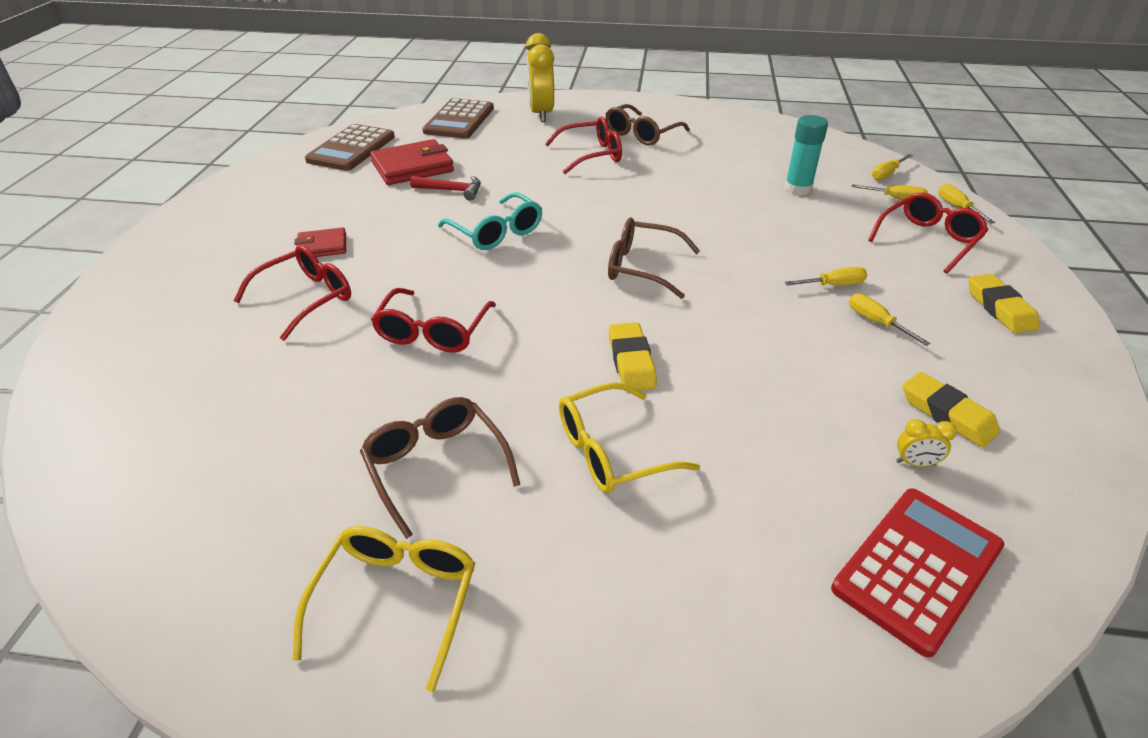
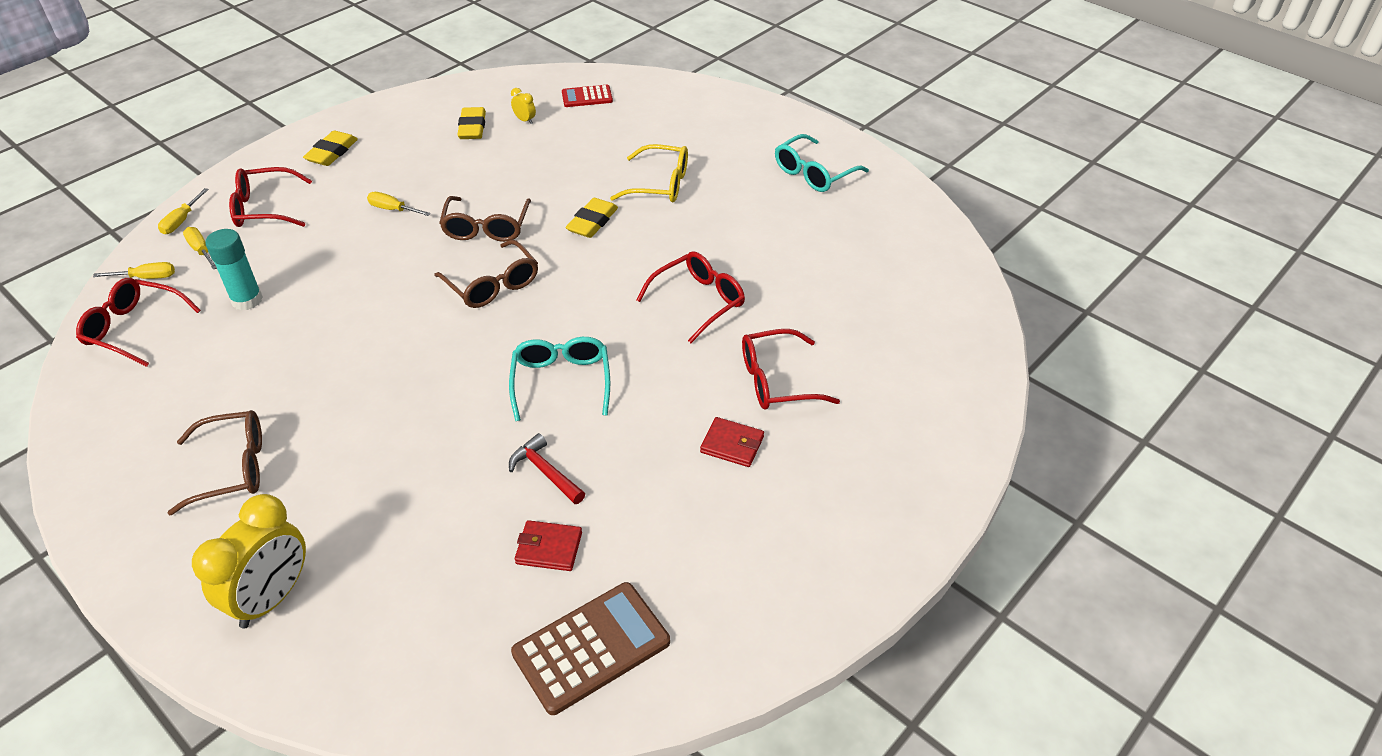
camera: 145 degrees left, 5 degrees up
yellow glasses [292,526,475,692] -> turquoise glasses [775,134,869,192]
brown glasses [360,397,520,539] -> brown glasses moved to [439,196,531,242]
red wallet [370,139,454,185] -> red wallet [515,520,582,571], size x0.57
brown calculator [422,98,494,139] -> none
red glasses [545,117,622,174] -> red glasses moved to [76,278,201,367]
red calculator [831,488,1004,657] -> red calculator [562,85,613,107], size x0.58
yellow screwdriver [849,293,930,346] -> none

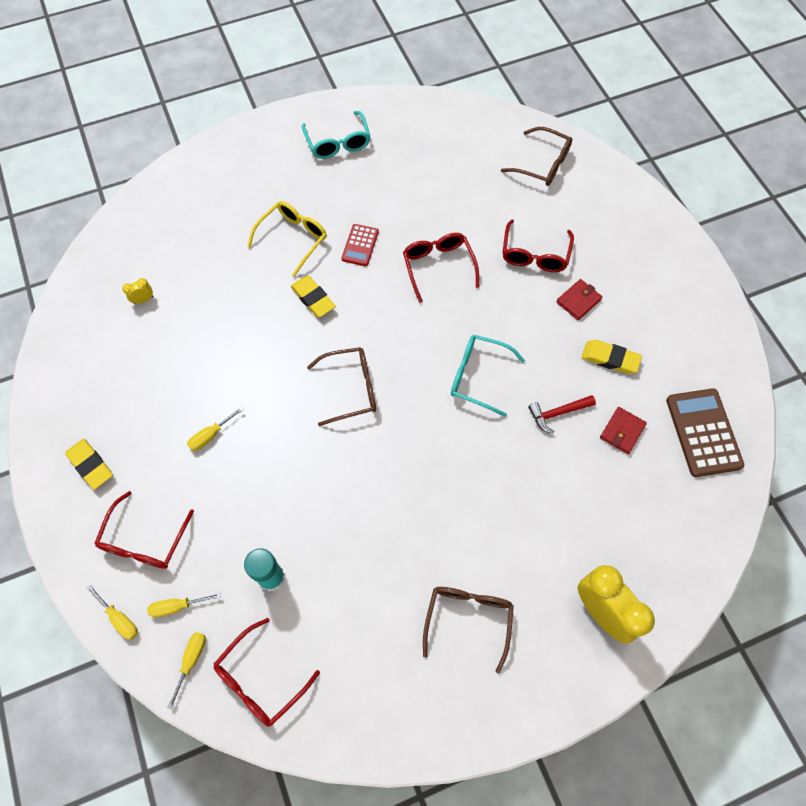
camera: 65 degrees left, 20 degrees up
brown glasses [439,196,531,242] -> brown glasses moved to [501,127,572,186]
yellow eraser [457,107,486,139] -> yellow eraser moved to [581,340,642,374]
red calculator [562,85,613,107] -> red calculator moved to [341,224,379,266]

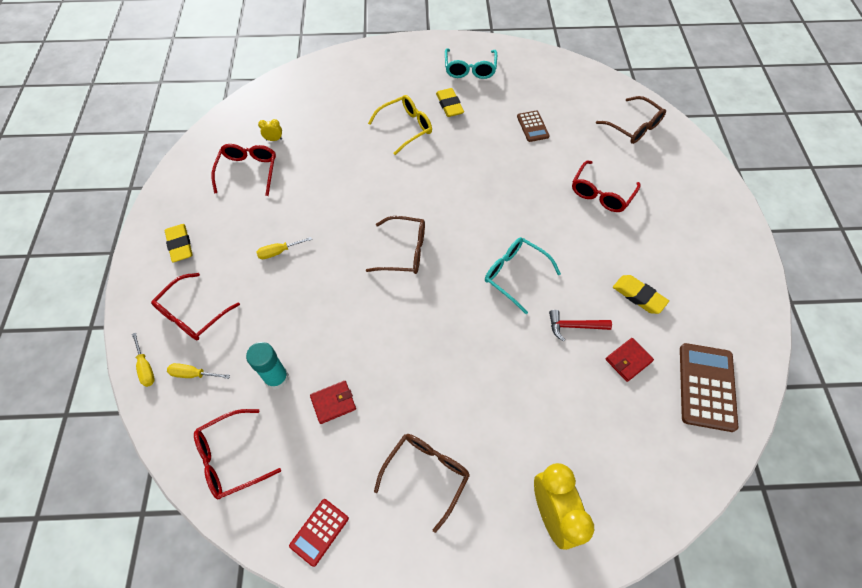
camera: 20 degrees right, 5 degrees down
yellow screwdriver [167,632,206,709] -> none
yellow eraser [291,276,336,317] -> yellow eraser moved to [436,88,464,117]
red calculator [341,224,379,266] -> red calculator moved to [289,499,349,567]
red glasses [403,233,479,303] -> red glasses moved to [211,144,276,196]
red wallet [556,279,602,320] -> red wallet moved to [310,381,356,424]
none -> brown calculator [517,111,550,142]

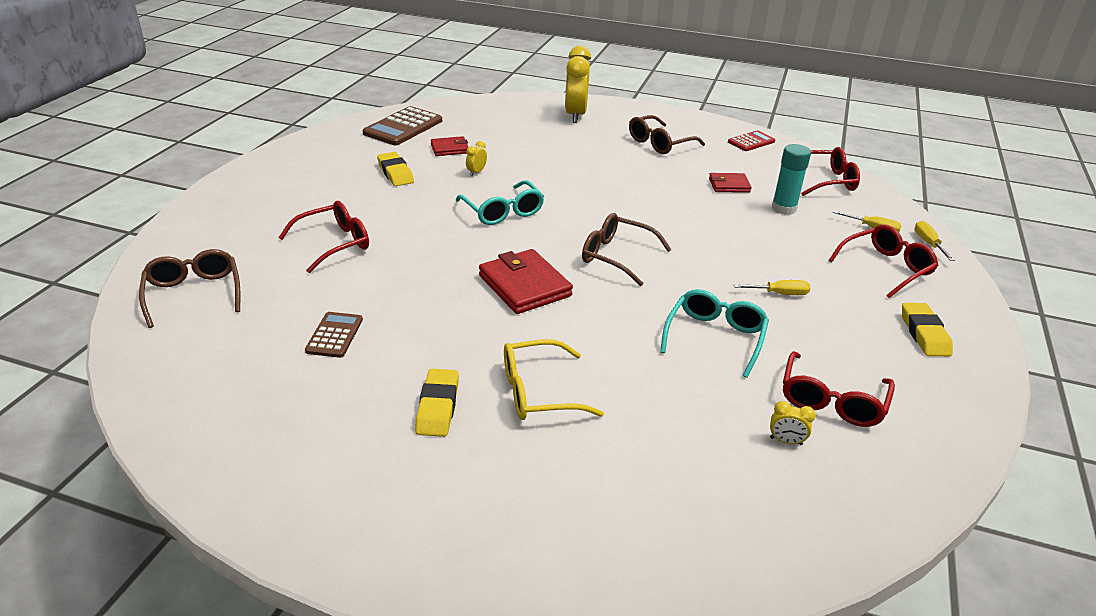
camera: 160 degrees left, 25 degrees down
turquoise glasses [445,48,497,79] -> turquoise glasses moved to [660,289,769,378]
red hammer [549,310,612,341] -> yellow clock [466,141,487,176]
none -> red wallet [479,249,573,314]

